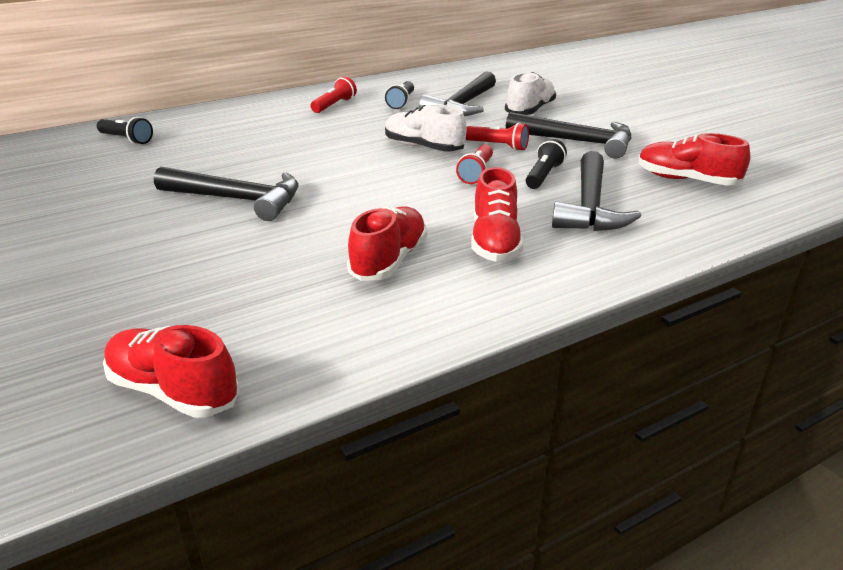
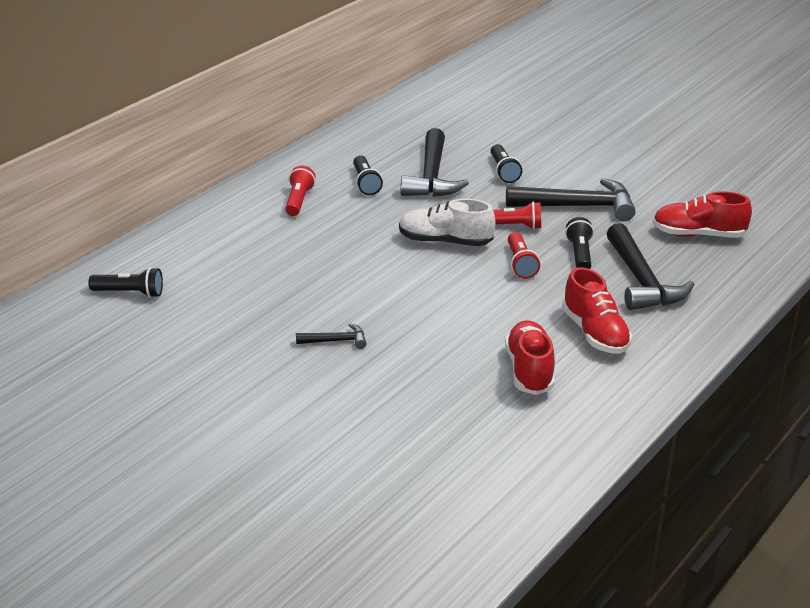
camera: 25 degrees left, 0 degrees up
red shoe [103,325,239,418] -> none
black hammer [154,167,299,221] -> black hammer [296,323,367,349], size x0.47
white shoe [505,72,556,115] -> black flashlight [491,144,522,183]

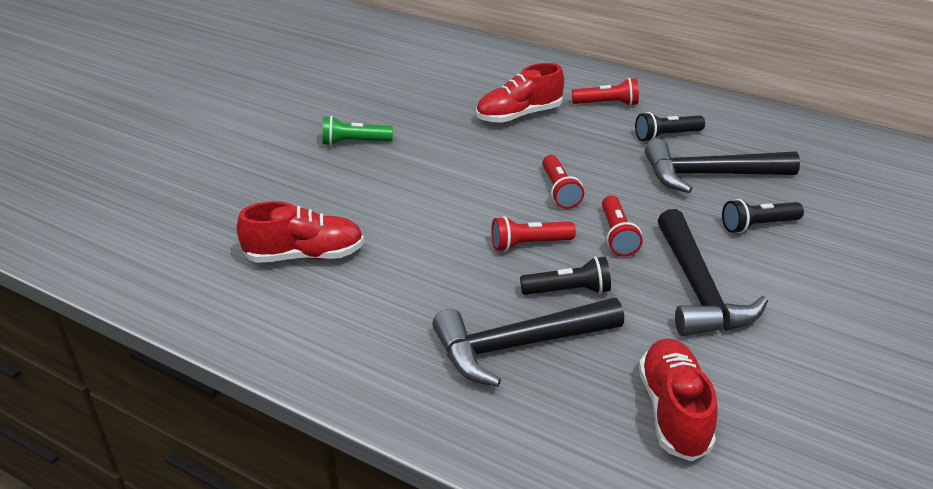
camera: 85 degrees right, 5 degrees up
black flashlight [88,267,163,298] -> none
black hammer [296,323,367,349] -> green flashlight [322,116,393,146]
white shoe [399,199,496,246] -> red flashlight [542,155,584,209]
red shoe [562,267,632,354] -> red shoe moved to [476,63,564,123]

